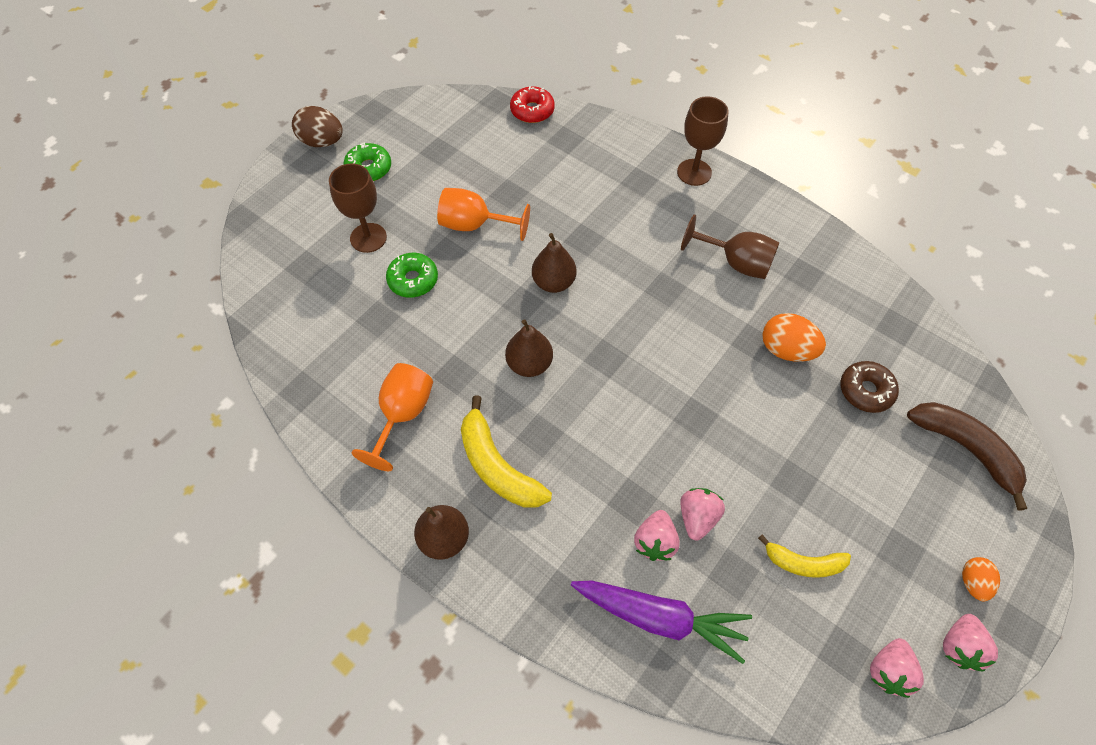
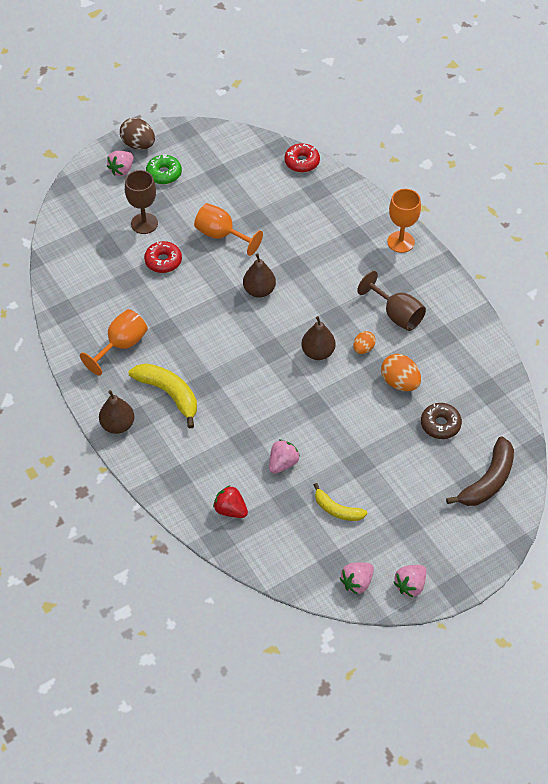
camera: 20 degrees right, 5 degrees down
green donut [386,253,438,298] -> red donut [144,241,182,273]
yellow banana [461,395,552,508] -> yellow banana turned 150 degrees clockwise [129,363,197,428]
brown pear [505,319,553,377] -> brown pear moved to [301,316,336,360]
purple carrot [571,580,752,664] -> red strawberry [213,486,248,518]
pink strawberry [634,510,680,561] -> pink strawberry moved to [107,151,134,176]
brown goblet [677,96,728,186] -> orange goblet [387,189,421,253]
brown banana [907,402,1027,511] -> brown banana turned 60 degrees clockwise [446,436,514,506]
orange egg [962,557,1000,601] -> orange egg moved to [353,331,376,354]

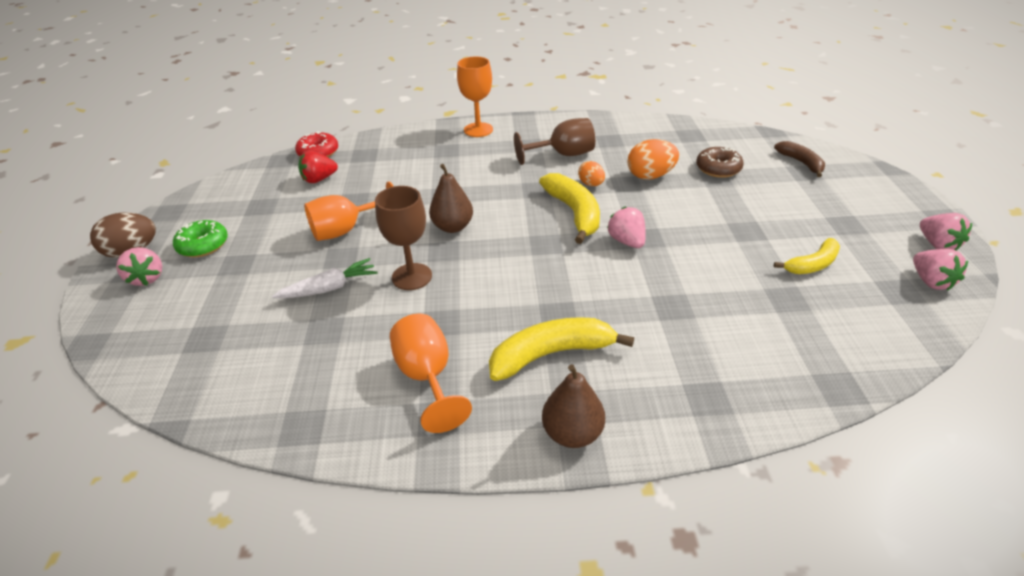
camera: 60 degrees left, 15 degrees down
brown goblet [125,170,158,234] -> brown goblet moved to [375,186,432,290]
red donut [144,241,182,273] -> white carrot [272,258,377,299]
red strawberry [213,486,248,518] -> red strawberry moved to [298,151,338,183]
pink strawberry [269,439,300,474] -> pink strawberry moved to [607,206,646,248]
brown pear [301,316,336,360] -> yellow banana [539,173,600,244]
brown banana [446,436,514,506] -> brown banana [774,141,825,177], size x0.63

